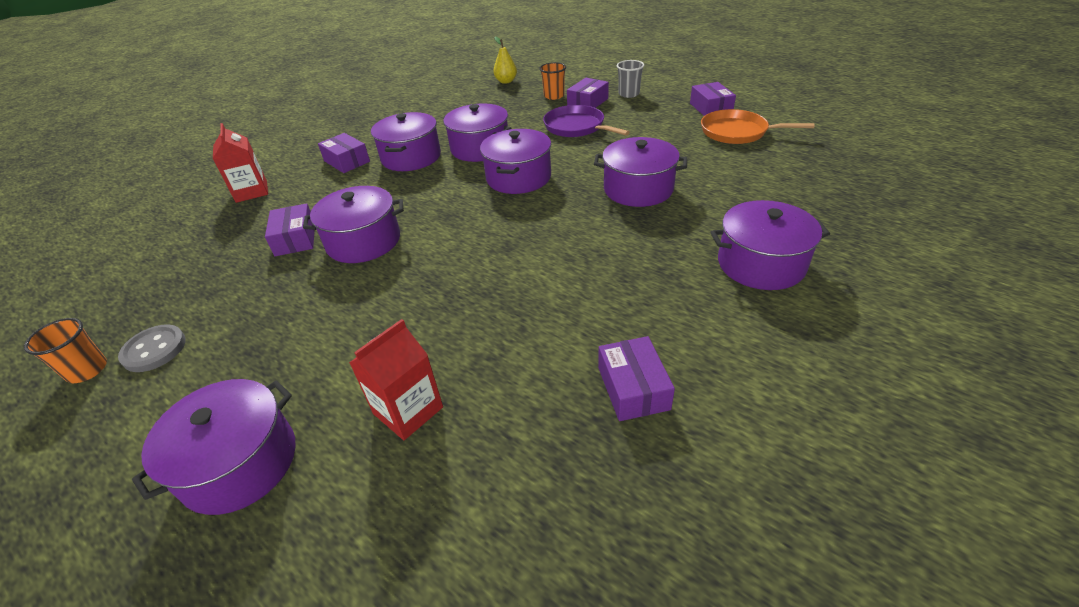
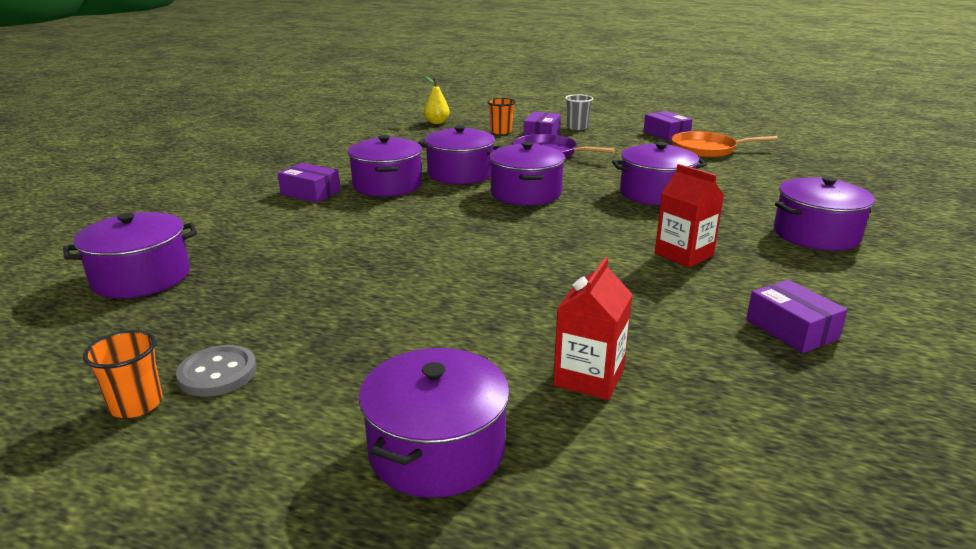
camera: 20 degrees left, 15 degrees down
red carton [213,123,268,203] -> red carton moved to [655,164,724,268]
purple box [265,203,315,256] -> none
purple pot [303,186,404,263] -> purple pot moved to [63,212,197,298]

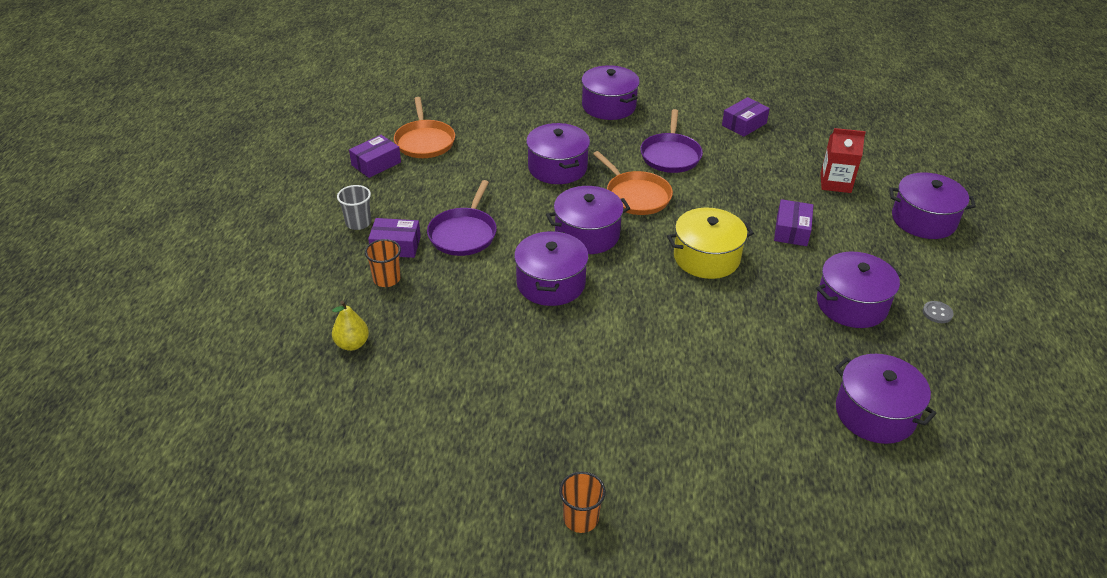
camera: 105 degrees left, 15 degrees up
orange cup [83,330,163,418] -> orange cup moved to [559,472,606,533]
grey button [176,345,257,397] -> grey button [923,301,954,323], size x0.63
purple box [278,163,340,203] -> purple box moved to [774,199,813,246]
purple pot [347,135,422,197] -> purple pot moved to [816,252,902,328]
red carton [655,164,724,268] -> purple pan [640,109,703,173]
none -> orange pan [593,151,673,215]
none -> yellow pot [667,208,754,279]

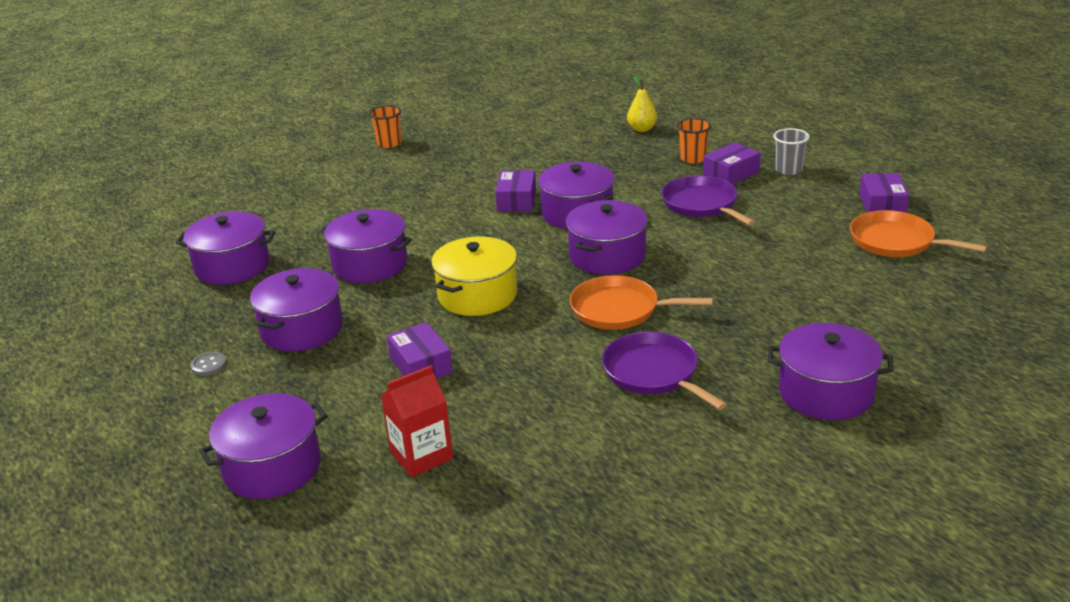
camera: 140 degrees right, 10 degrees down
purple pot [526,123,590,184] -> purple pot moved to [320,209,412,283]
purple box [722,97,770,137] -> purple box moved to [495,170,536,212]

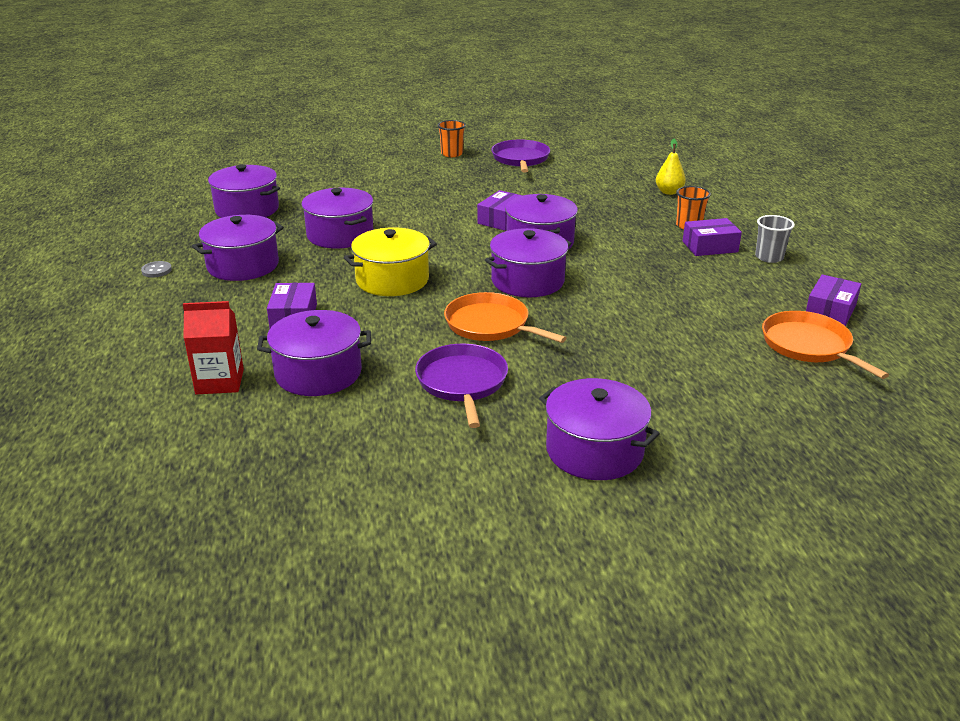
camera: 25 degrees right, 0 degrees up
purple pot [199,393,328,499] -> purple pot moved to [257,310,371,396]
purple pan [661,176,755,226] -> purple pan moved to [491,140,550,173]

